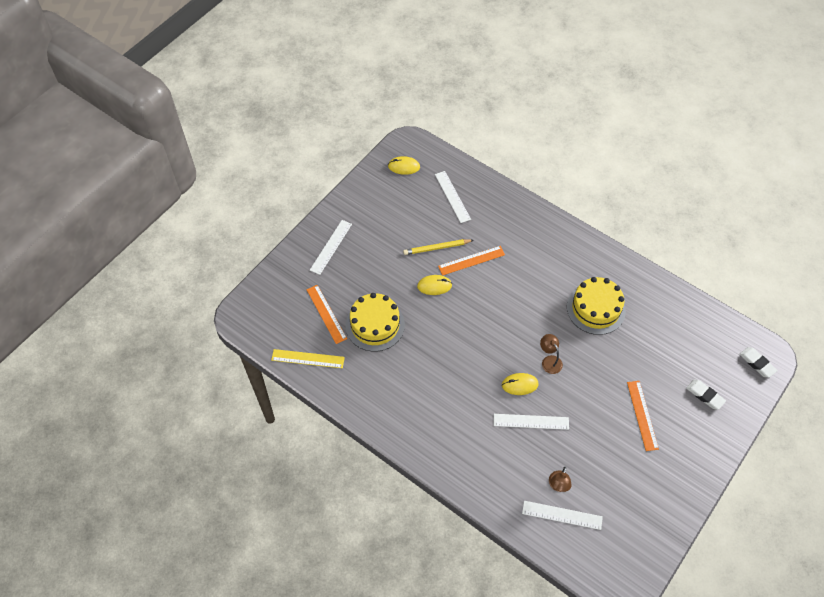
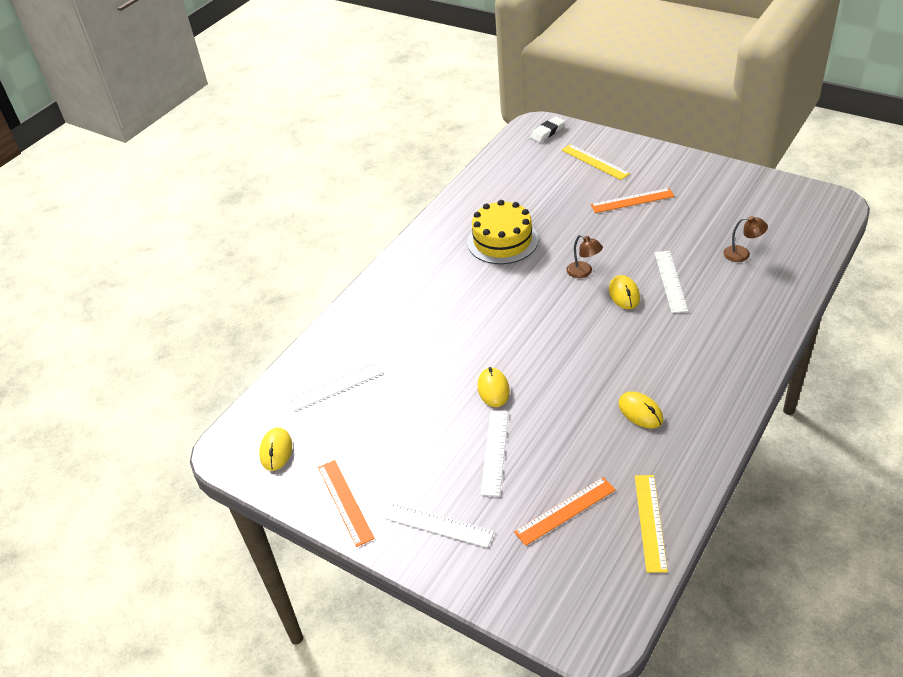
camera: 90 degrees left, 15 degrees down
yellow cake [346,293,405,352] -> none
yellow pencil [403,239,474,255] -> none
orange ruler [438,246,505,276] -> orange ruler moved to [318,460,375,547]
white ruler [522,501,603,530] -> white ruler moved to [481,411,508,496]
brown lamp [540,334,563,374] -> brown lamp turned 105 degrees counterclockwise [567,235,603,278]
white eraser [686,380,726,410] -> yellow ruler [561,144,630,180]
none -> yellow mouse [618,391,663,428]

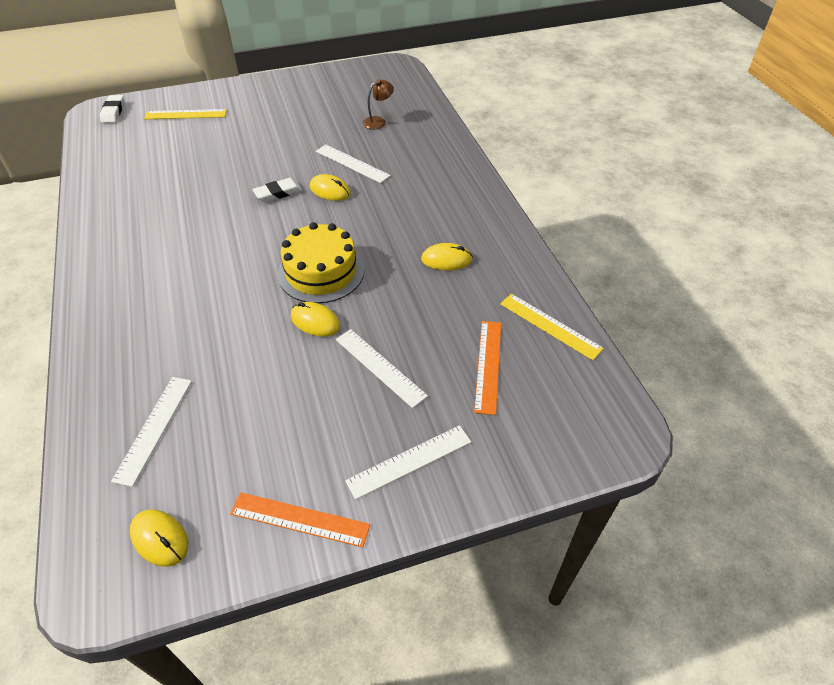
camera: 55 degrees left, 5 degrees up
yellow cake [467,200,538,264] -> yellow cake moved to [278,222,364,303]
brown lamp [567,235,603,278] -> white eraser [252,178,303,202]
orange ruler [591,188,675,213] -> none

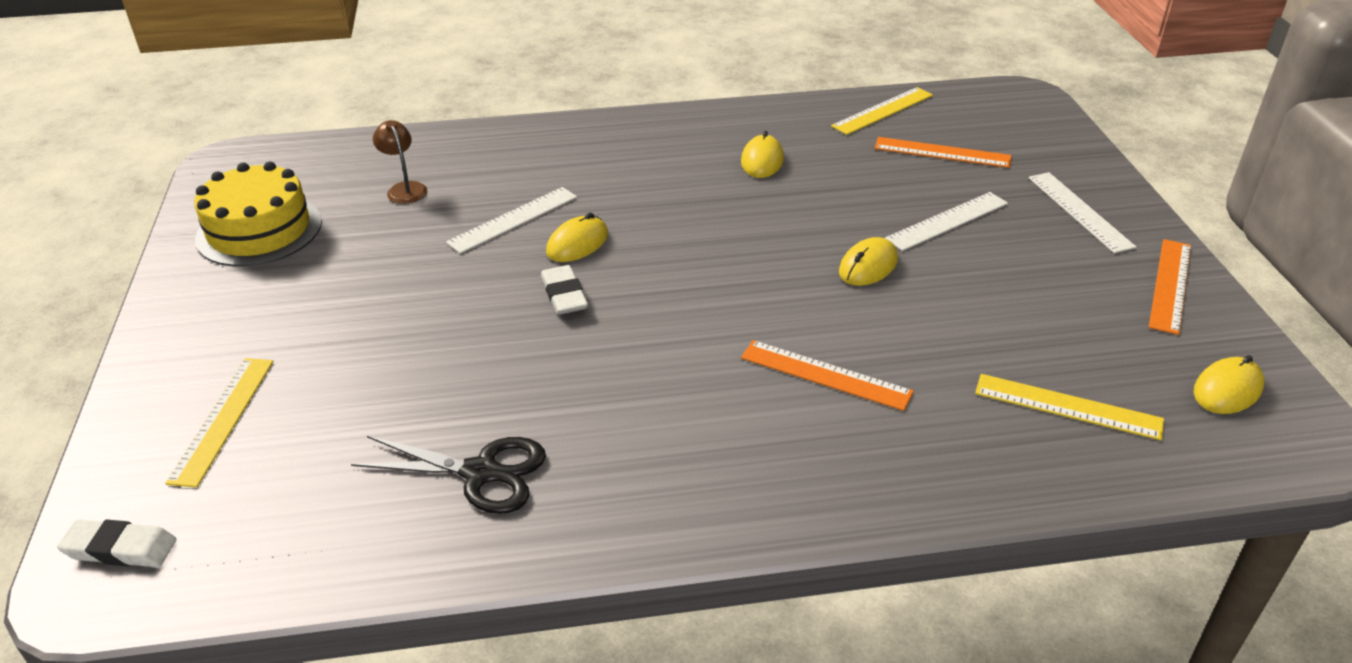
camera: 80 degrees left, 10 degrees down
white ruler [111,377,192,487] -> yellow ruler [975,374,1164,440]
yellow cake [278,222,364,303] -> yellow cake moved to [194,162,322,267]
none -> black scissors [351,436,546,514]
none -> orange ruler [741,340,914,411]

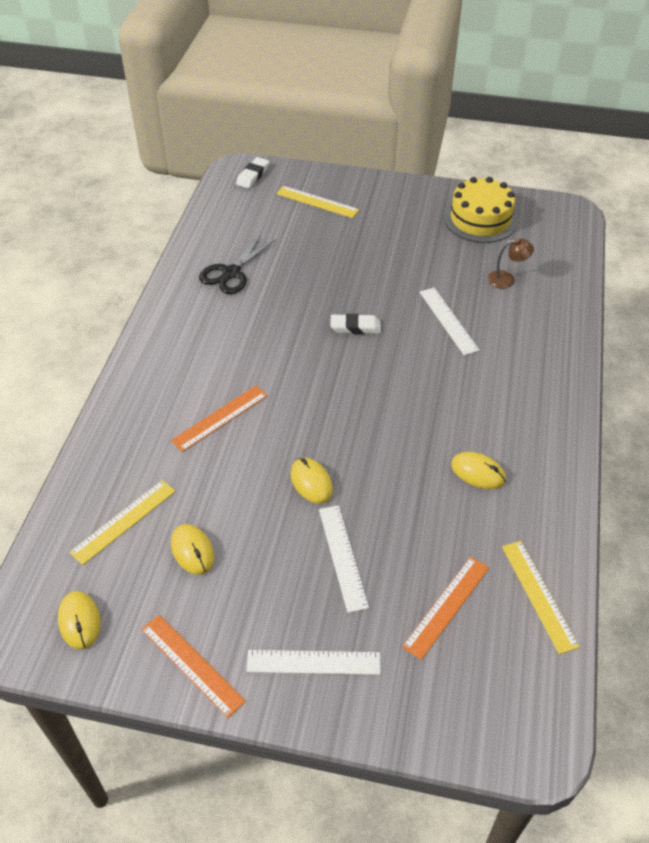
camera: 110 degrees right, 10 degrees up
yellow mouse [546,213,608,262] -> yellow mouse moved to [171,524,214,575]

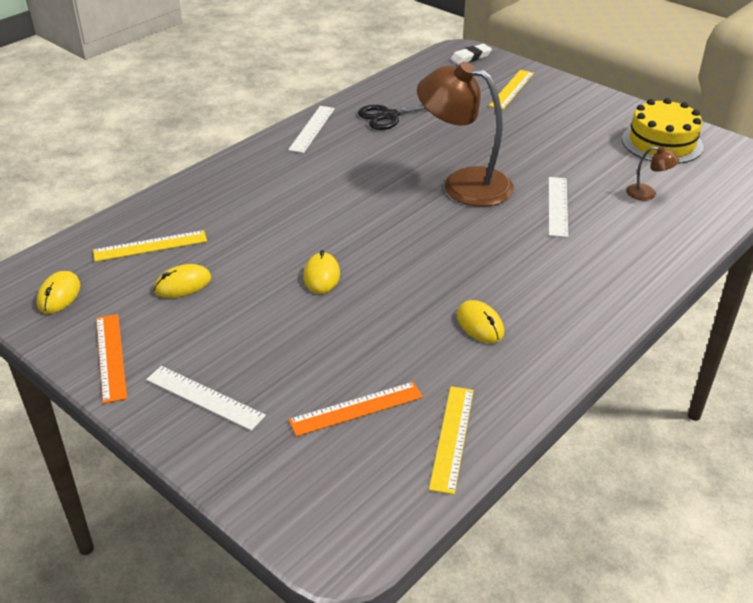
camera: 30 degrees right, 10 degrees down
orange ruler [171,385,268,452] -> none
yellow mouse [171,524,214,575] -> yellow mouse turned 60 degrees clockwise [154,264,211,298]
yellow ruler [276,186,359,218] -> yellow ruler turned 60 degrees clockwise [489,70,534,110]
white ruler [319,505,369,613] -> white ruler moved to [288,106,335,153]
white eraser [330,314,381,334] -> brown lamp [417,62,514,207]

